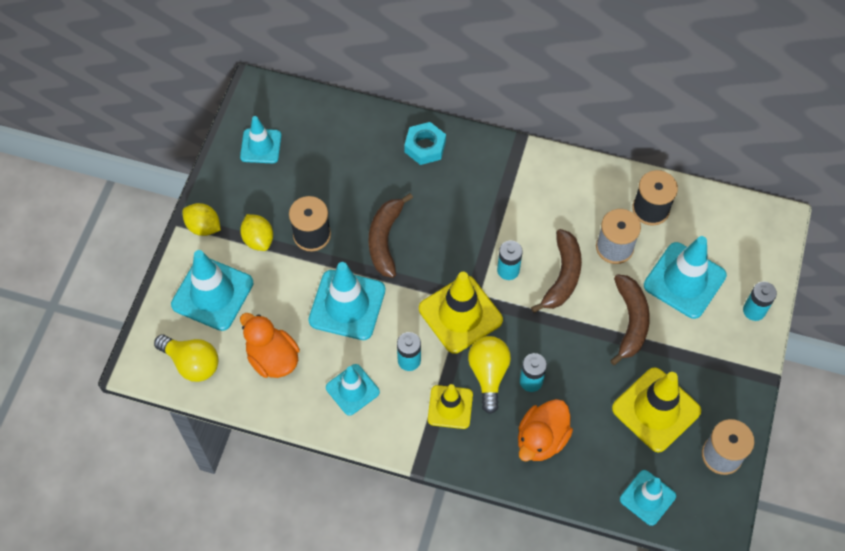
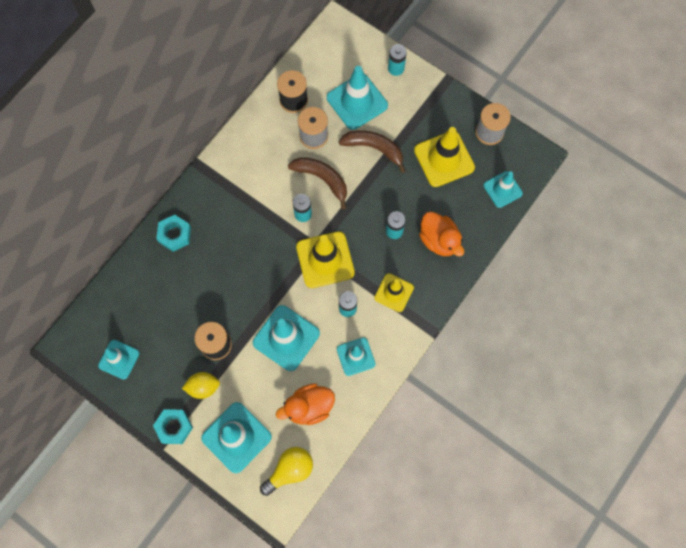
camera: 70 degrees left, 10 degrees up
yellow lemon [182,203,221,236] -> turquoise nut [153,409,193,444]
brown banana [369,193,413,278] -> none
yellow light bulb [468,336,511,414] -> none

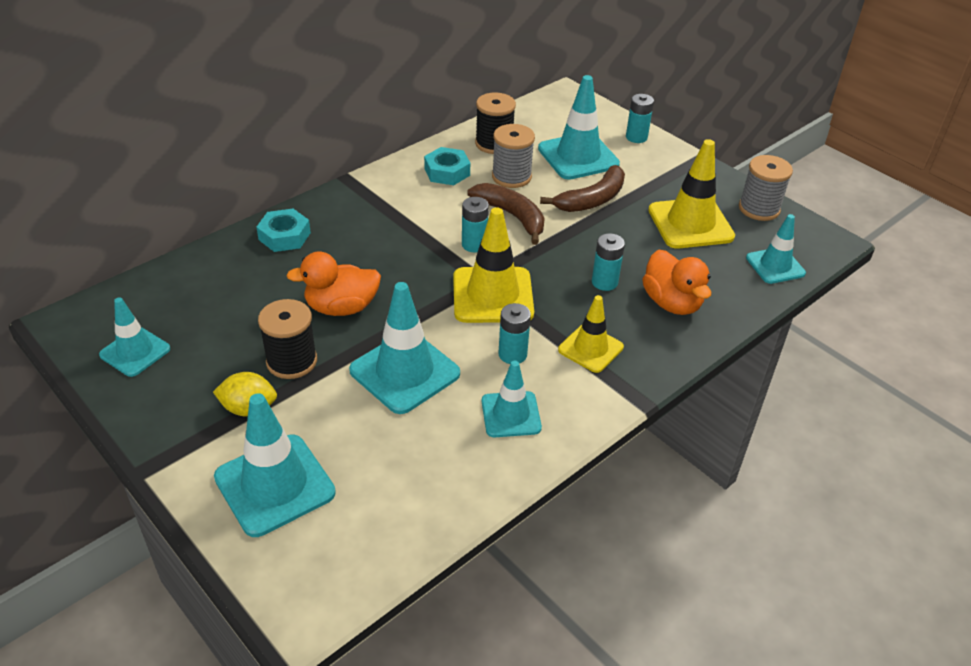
camera: 10 degrees right, 30 degrees down
turquoise nut [153,409,193,444] -> turquoise nut moved to [424,147,470,185]
yellow light bulb [260,447,313,496] -> none
orange duck [276,383,335,425] -> orange duck moved to [286,251,381,316]
brown banana [339,130,406,173] -> brown banana turned 105 degrees clockwise [540,165,625,212]

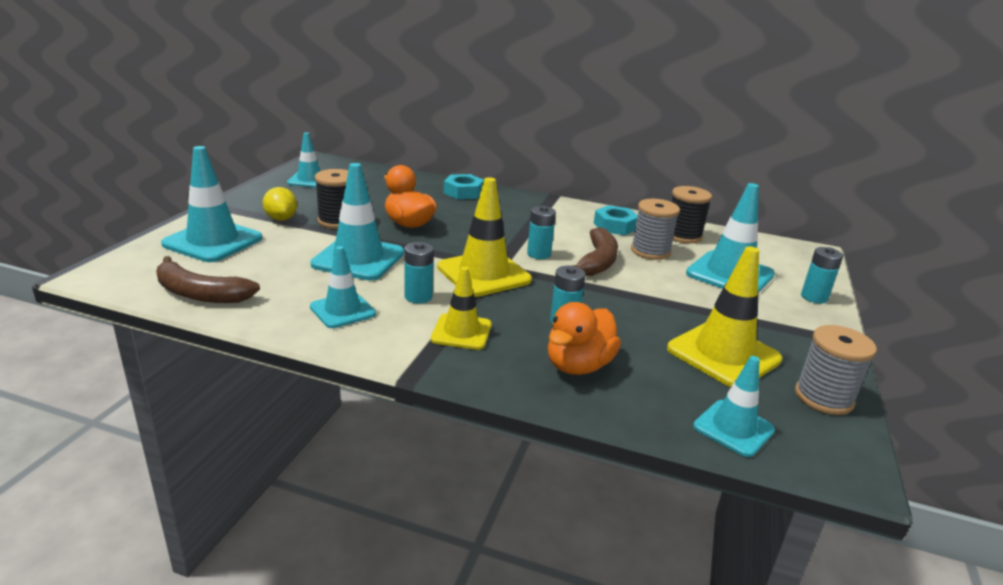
camera: 60 degrees right, 15 degrees down
brown banana [540,165,625,212] -> brown banana moved to [156,256,260,303]

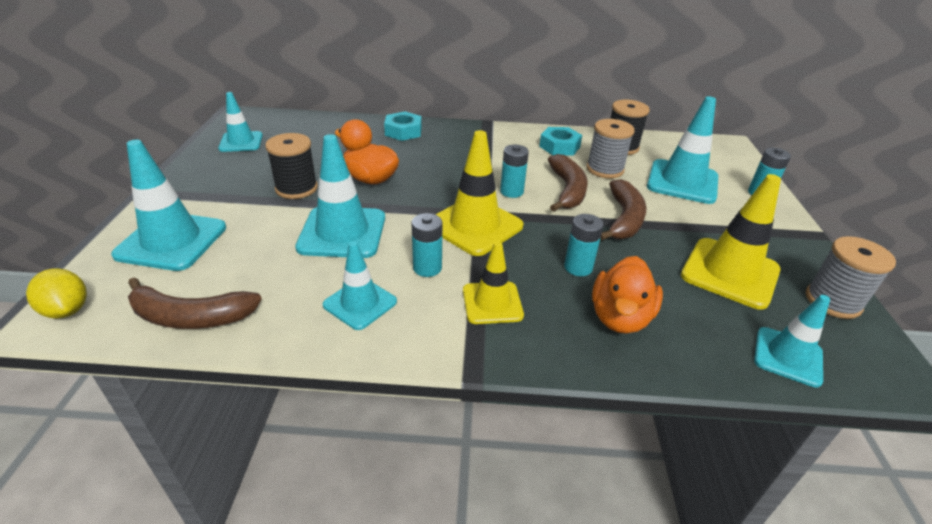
camera: 15 degrees left, 10 degrees up
yellow lemon [263,187,297,221] -> yellow lemon moved to [26,268,87,319]
none -> brown banana [600,179,647,241]

